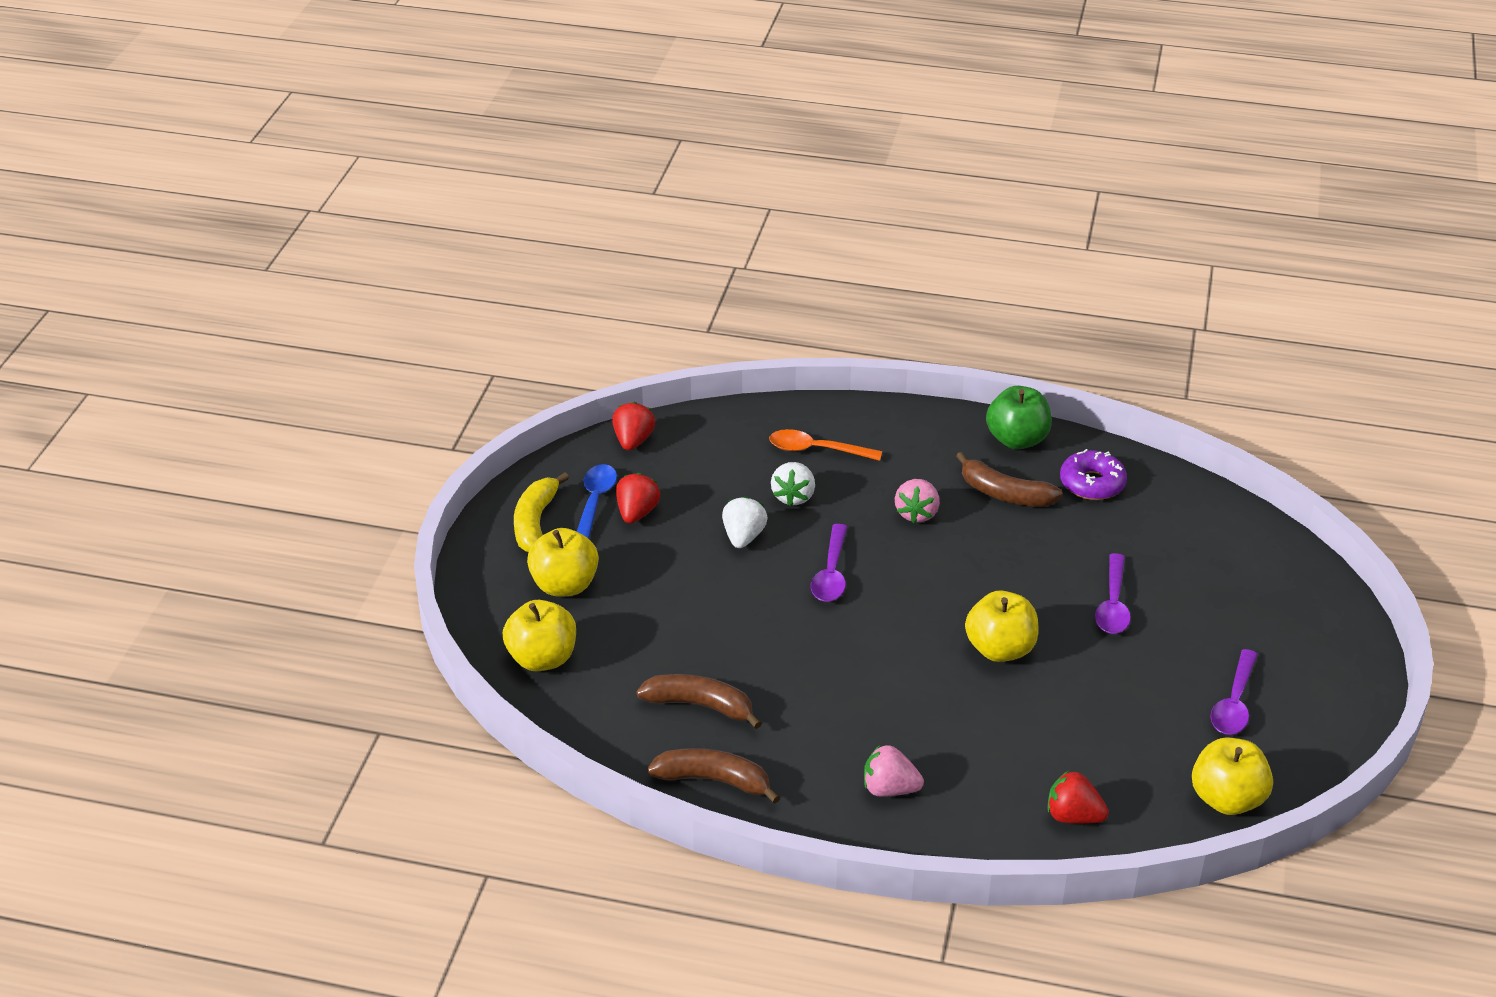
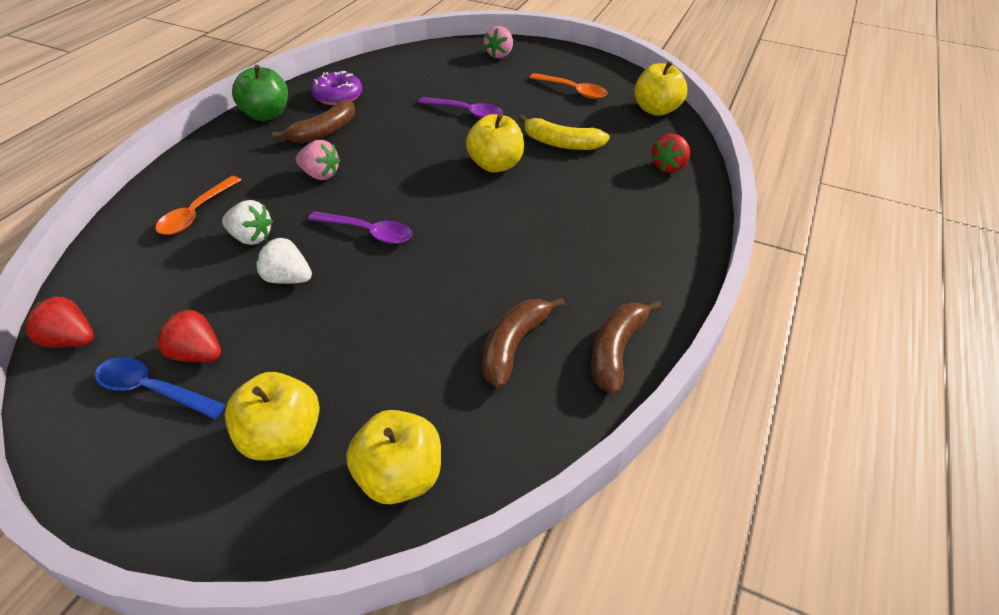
camera: 80 degrees left, 5 degrees up
yellow banana [514,472,569,552] -> yellow banana moved to [518,115,610,150]
pink strawberry [864,745,924,797] -> pink strawberry moved to [484,26,513,58]
purple spoon [1210,649,1258,735] -> orange spoon [529,73,608,99]

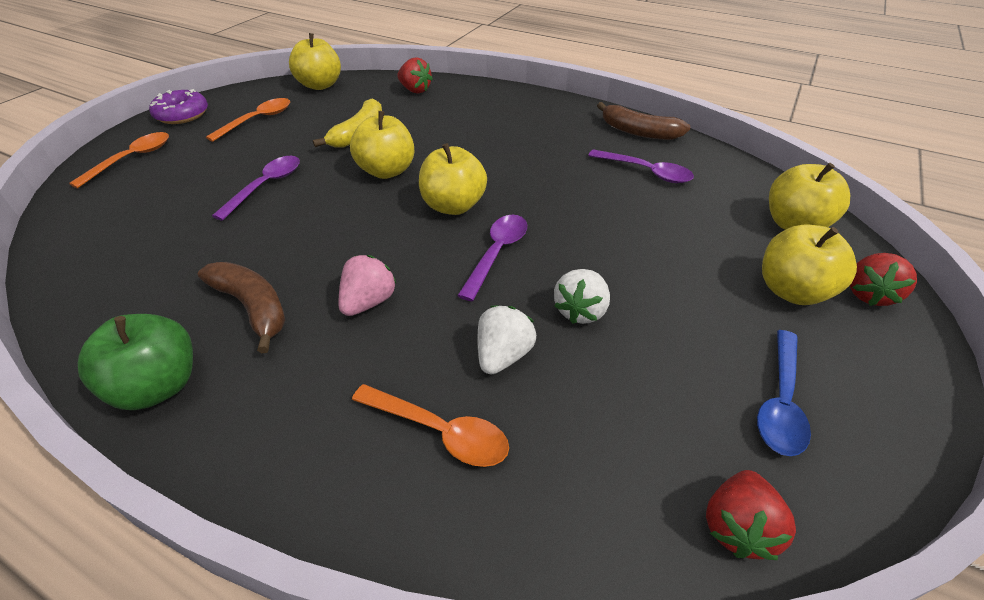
camera: 85 degrees left, 0 degrees up
red strawberry [156,309,221,362] -> red strawberry moved to [850,253,917,306]
purple donut [311,71,362,105] -> purple donut moved to [149,89,208,124]
brown banana [482,298,565,388] -> purple spoon [588,149,694,183]
pink strawberry [484,26,513,58] -> orange spoon [69,132,169,188]
none -> yellow apple [419,143,487,215]

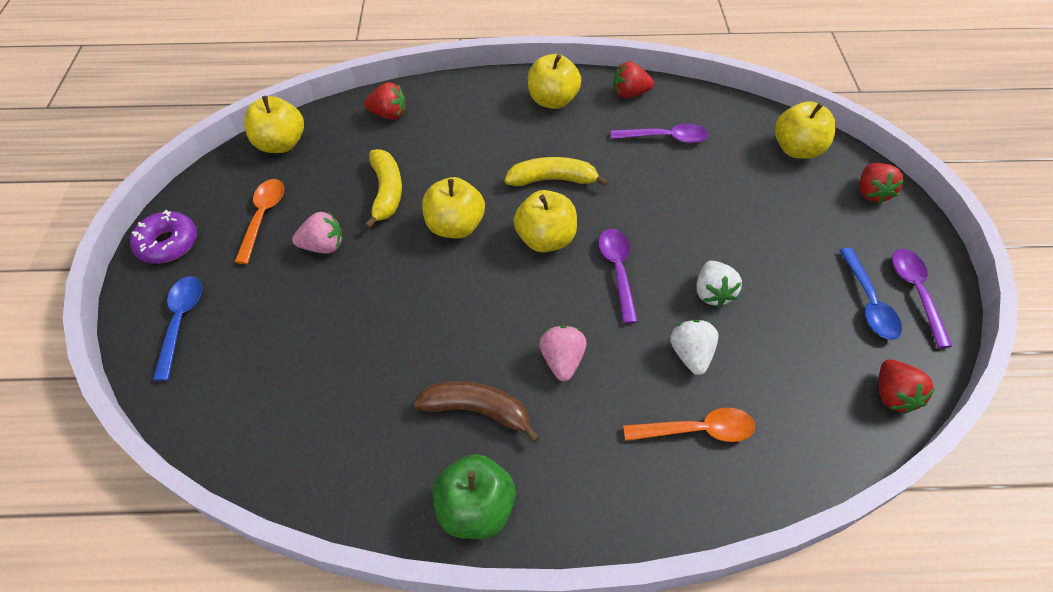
camera: 30 degrees left, 10 degrees up
orange spoon [69,132,169,188] -> blue spoon [153,276,202,381]
purple spoon [212,156,300,221] -> purple spoon moved to [892,249,952,348]
brown banana [597,102,691,140] -> red strawberry [613,61,654,98]
yellow apple [762,225,857,305] -> yellow apple moved to [528,54,581,109]
none -> pink strawberry [292,212,343,254]
none -> yellow banana [505,157,609,187]

